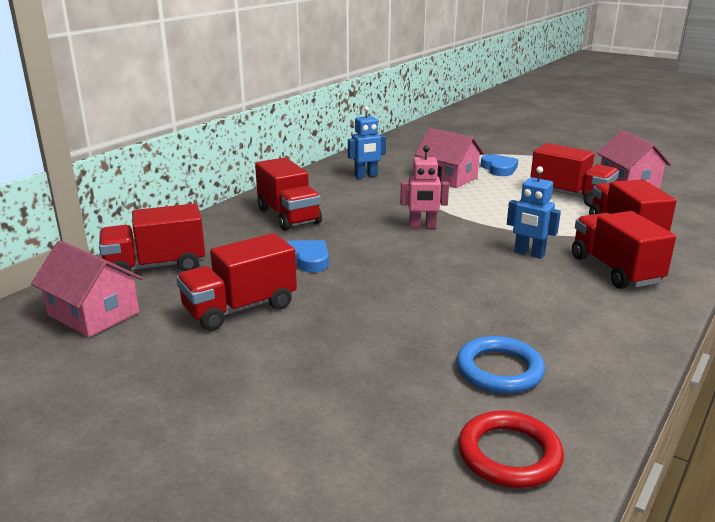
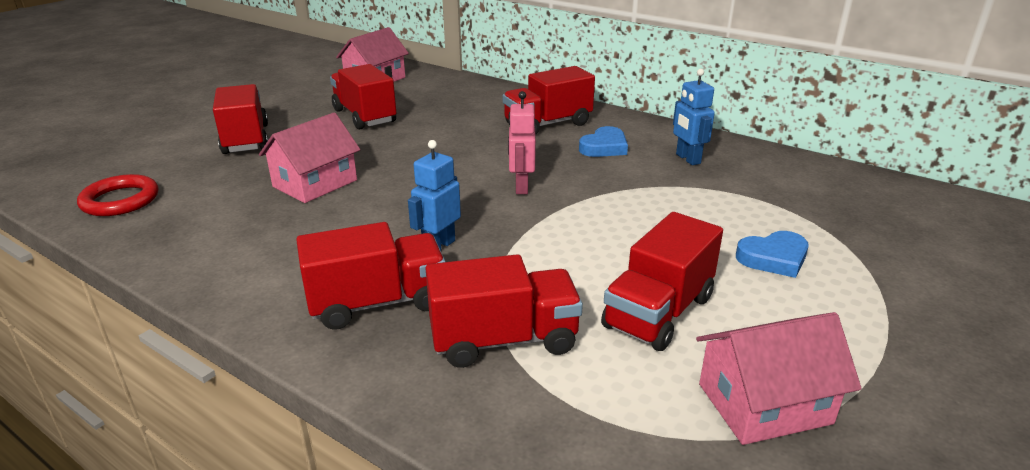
camera: 90 degrees right, 5 degrees up
red truck [99,203,205,276] -> red truck moved to [213,84,268,154]
blue heart [287,240,329,272] -> blue heart moved to [579,126,628,157]
pink house [414,128,484,188] -> pink house moved to [259,112,360,203]
blue ring [456,336,545,394] -> none

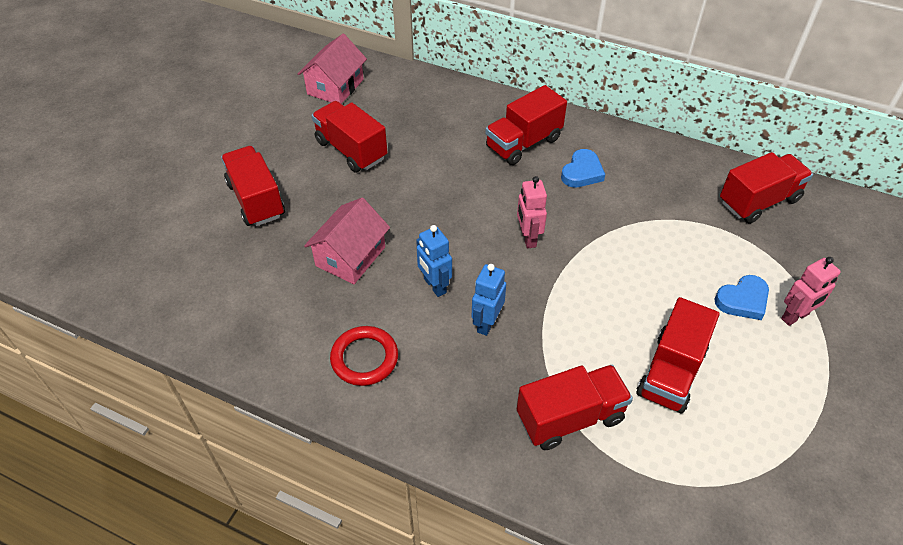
camera: 10 degrees left, 20 degrees up
red ring [77,174,158,216] -> red ring moved to [330,326,398,386]
red truck [296,222,445,330] -> red truck moved to [720,152,813,224]
blue robot [673,69,715,165] -> blue robot moved to [416,225,452,297]
pink house [696,312,862,445] -> none
none -> pink robot [781,257,841,326]

